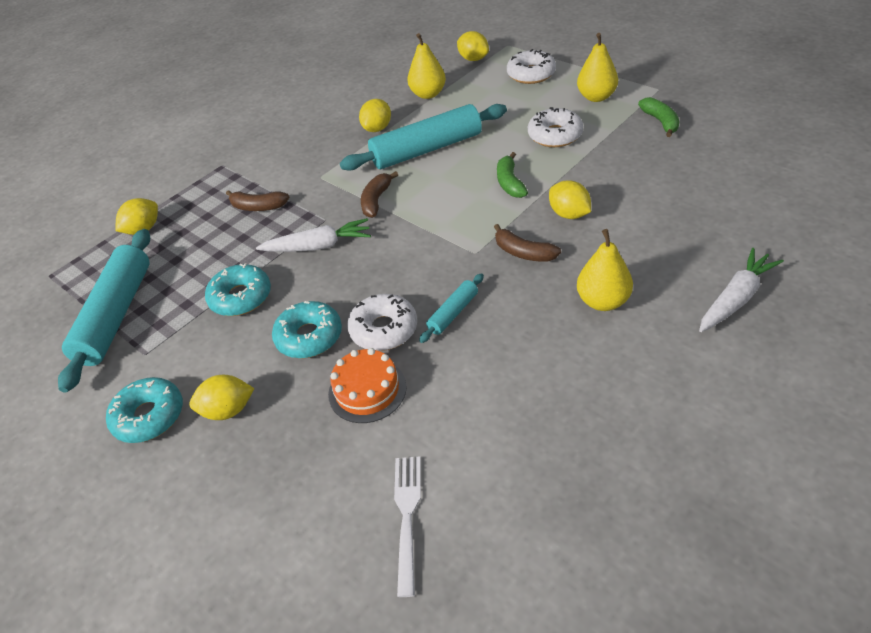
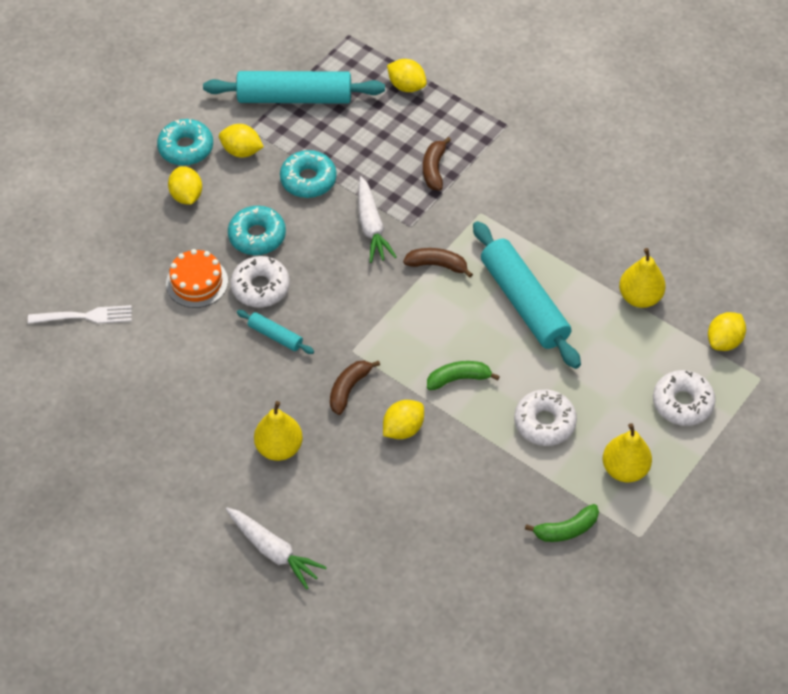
camera: 80 degrees right, 10 degrees up
yellow lemon [359,99,391,132] -> yellow lemon moved to [219,124,264,158]

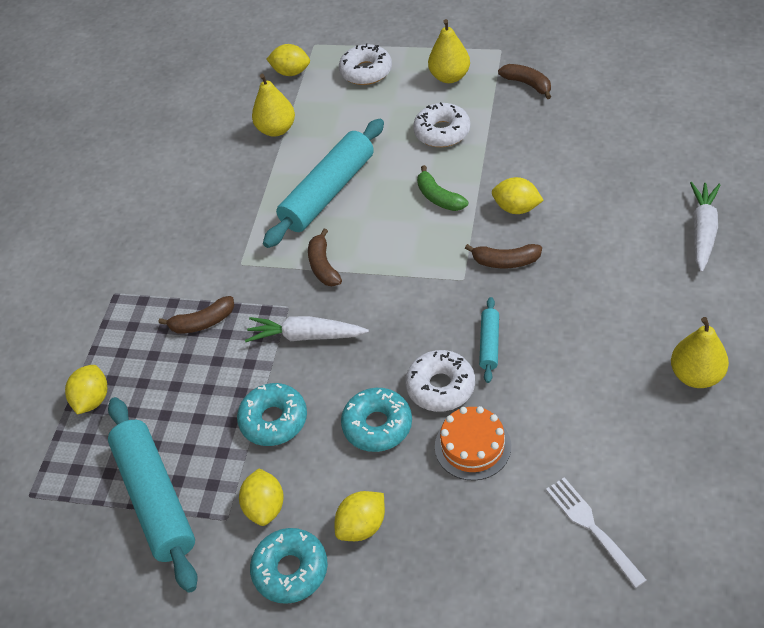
camera: 110 degrees left, 5 degrees down
yellow pear [254,401,303,461] -> yellow pear moved to [671,317,729,388]
white carrot [358,176,397,263] -> white carrot turned 135 degrees counterclockwise [245,316,369,342]
green banana [525,504,599,542] -> brown banana [498,64,551,99]

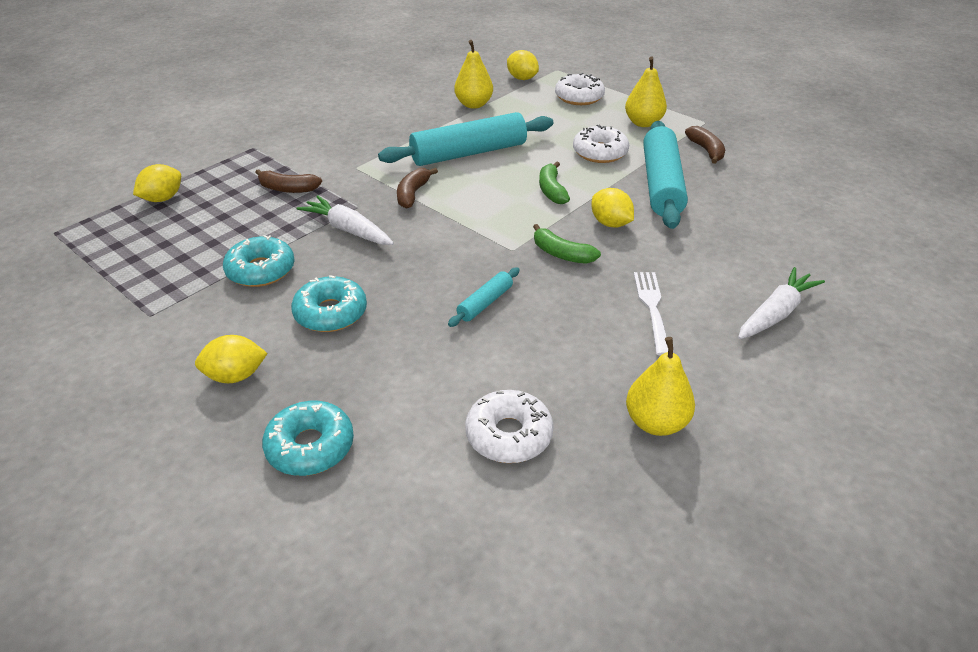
camera: 25 degrees right, 10 degrees down
turquoise rolling pin [108,397,198,593] -> turquoise rolling pin moved to [643,121,688,229]
yellow lemon [239,468,284,526] -> none
turquoise donut [250,528,328,604] -> turquoise donut moved to [262,401,354,476]
white donut [405,350,475,412] -> white donut moved to [465,390,554,463]
orange cake [435,406,511,480] -> none
brown banana [465,244,542,268] -> green banana [533,224,601,264]
white fork [546,477,647,588] -> white fork moved to [634,272,668,356]

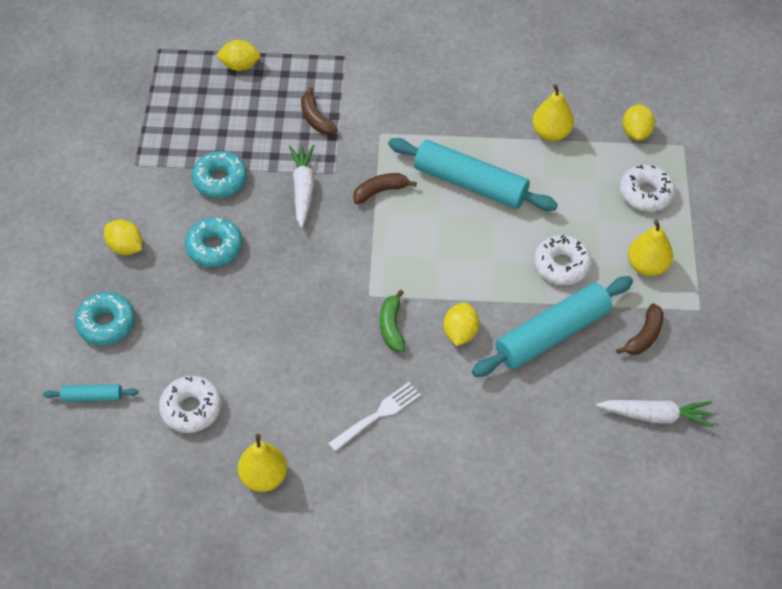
camera: 50 degrees right, 15 degrees up
turquoise rolling pin [448,267,520,327] -> turquoise rolling pin moved to [43,384,138,402]
green banana [539,161,570,204] -> none
white carrot [738,267,825,339] -> white carrot moved to [596,400,714,427]

